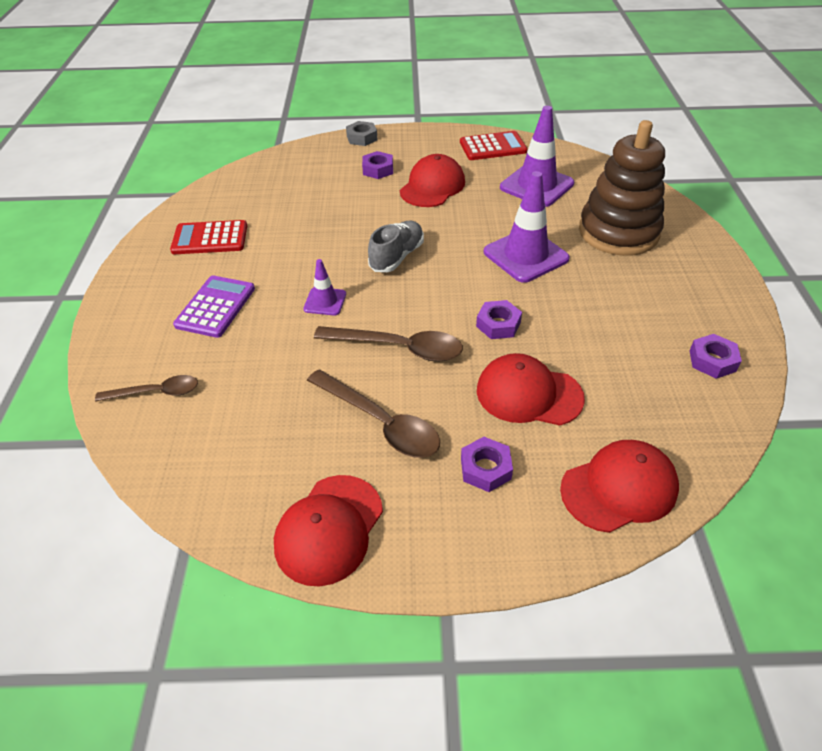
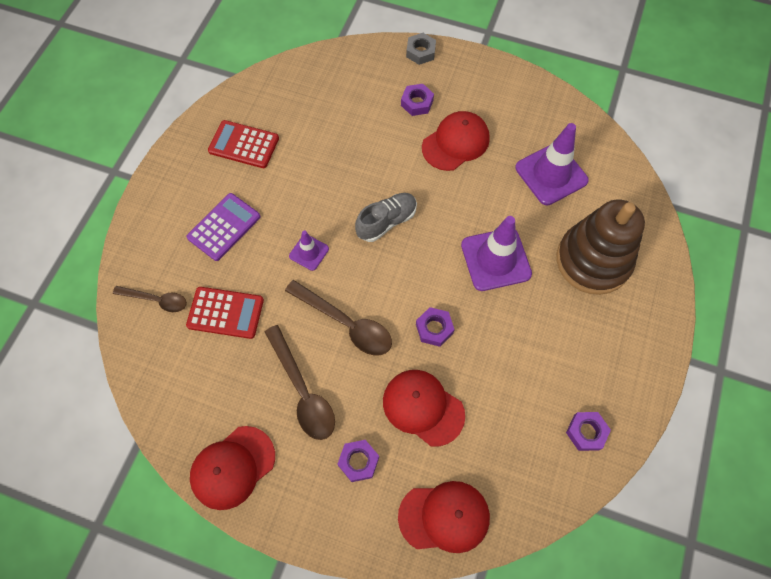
camera: 20 degrees right, 20 degrees up
red calculator [460,131,527,160] -> red calculator moved to [186,287,264,339]

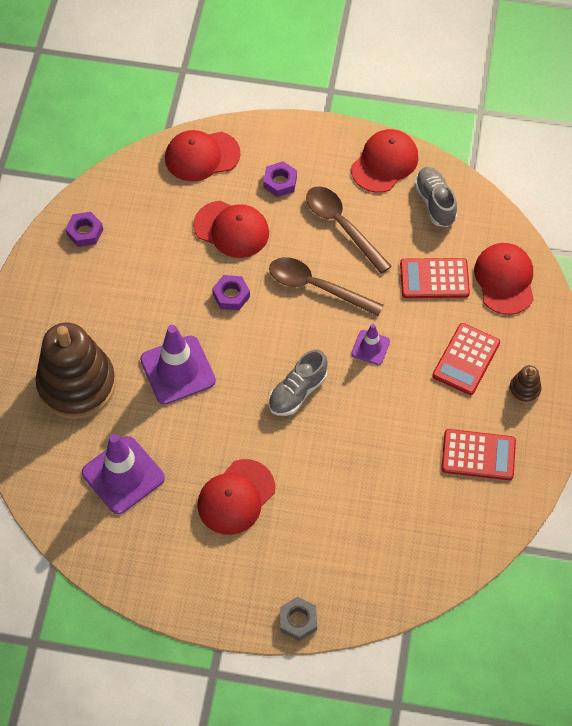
camera: 170 degrees right, 5 degrees down
brown spoon [113,286,187,312] -> red cap [474,243,534,315]
purple calculator [186,193,261,261] -> red calculator [432,323,500,395]
purple nut [401,84,434,116] -> none
none -> grey shoe [414,167,457,227]
none -> brown stacking toy [509,365,542,403]

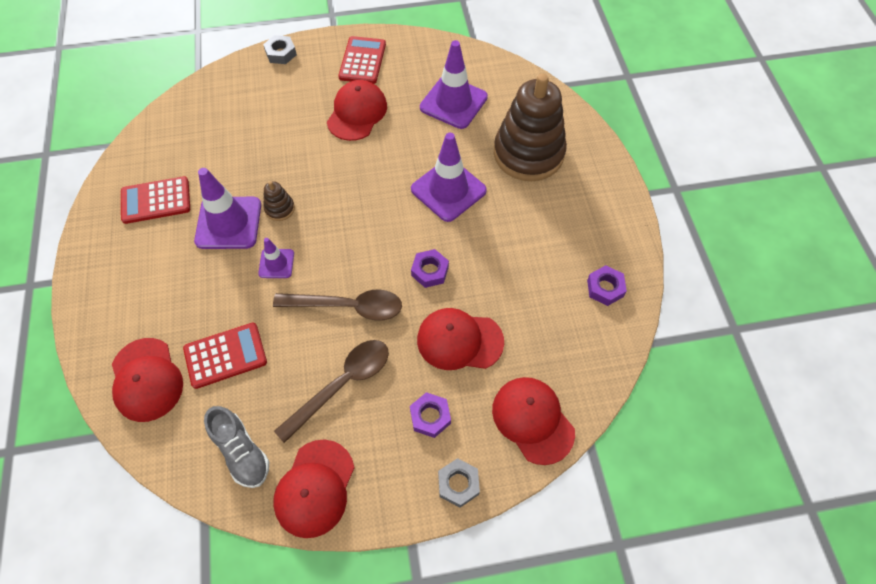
camera: 160 degrees right, 0 degrees up
red cap [165,130,241,182] -> red cap turned 90 degrees counterclockwise [492,377,575,465]
grey shoe [269,350,328,416] -> none
brown spoon [306,186,391,274] -> brown spoon turned 75 degrees counterclockwise [274,340,389,443]
red calculator [432,323,500,395] -> red calculator moved to [338,36,386,84]
brown stacking toy [509,365,542,403] -> brown stacking toy moved to [263,181,295,221]
none -> purple traffic cone [194,168,261,249]
none -> grey nut [438,458,480,507]

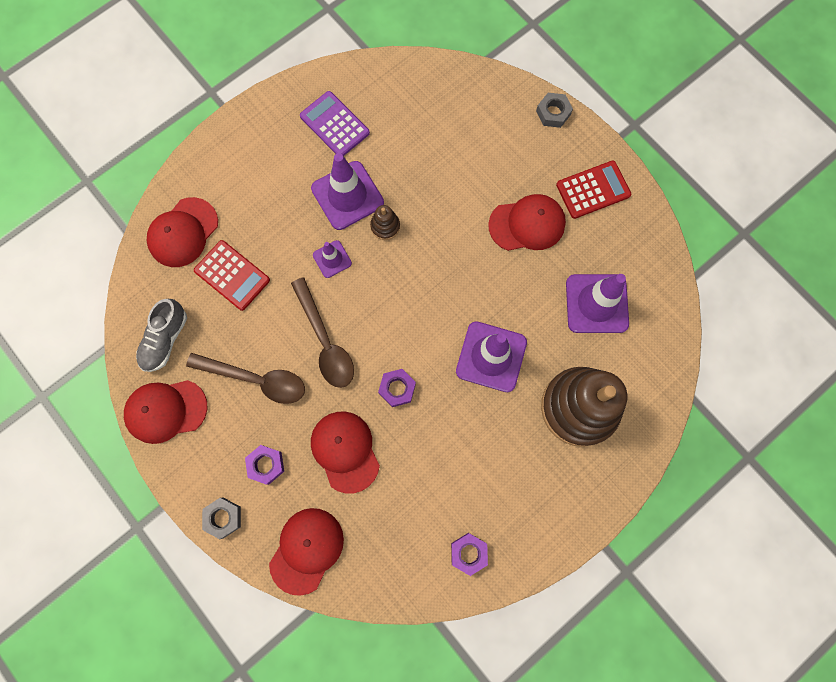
camera: 60 degrees right, 15 degrees up
red calculator [121,176,190,224] -> purple calculator [300,91,370,156]

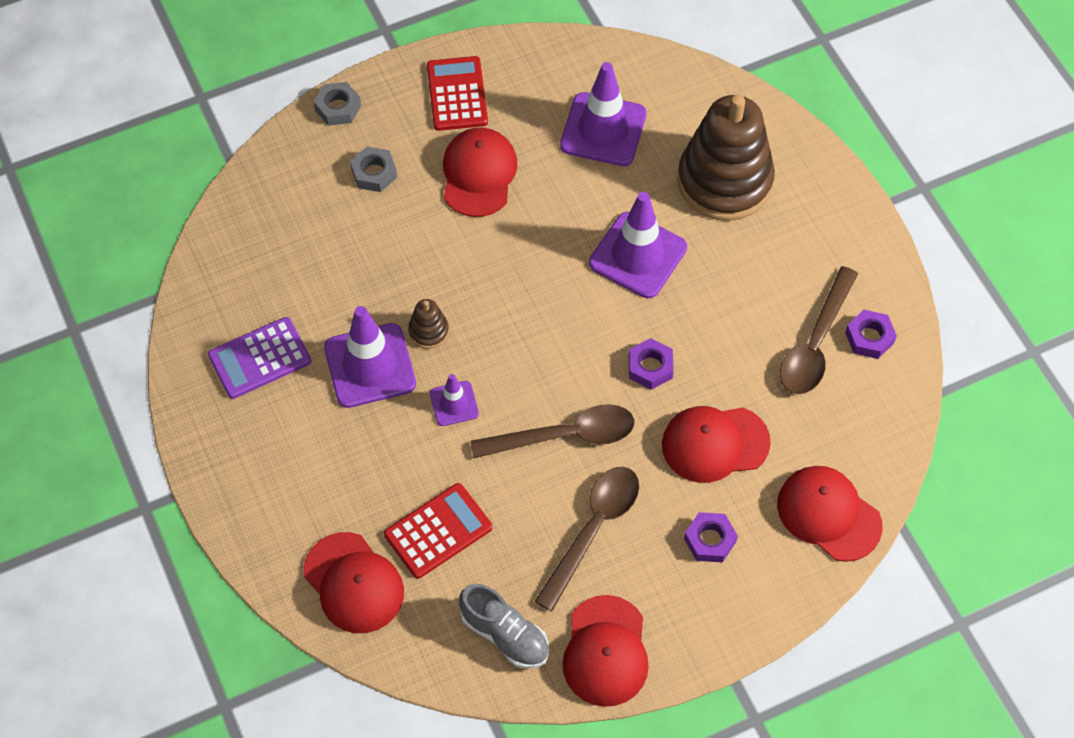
camera: 75 degrees left, 15 degrees down
grey nut [202,498,241,539] -> grey nut moved to [350,146,397,192]
none -> brown spoon [780,266,858,394]

